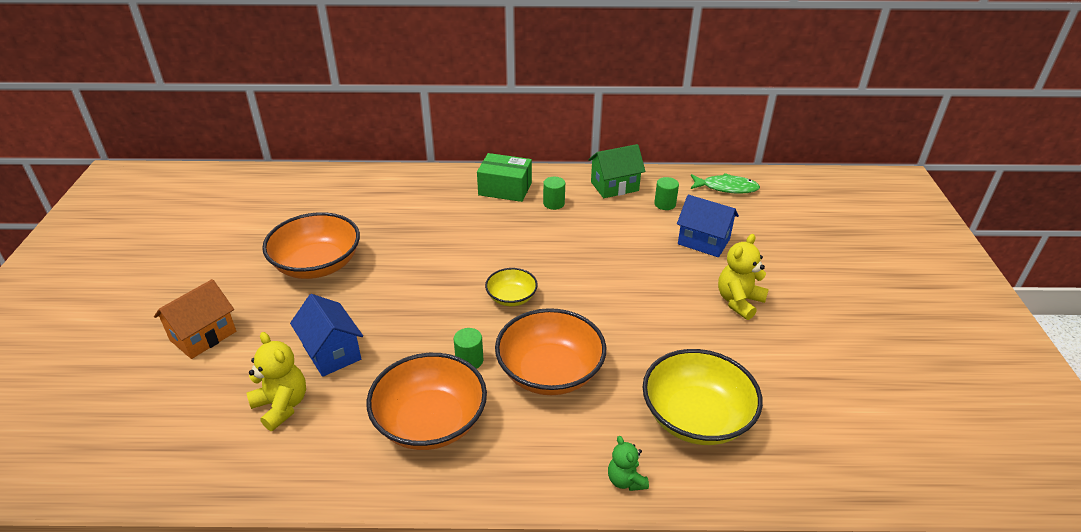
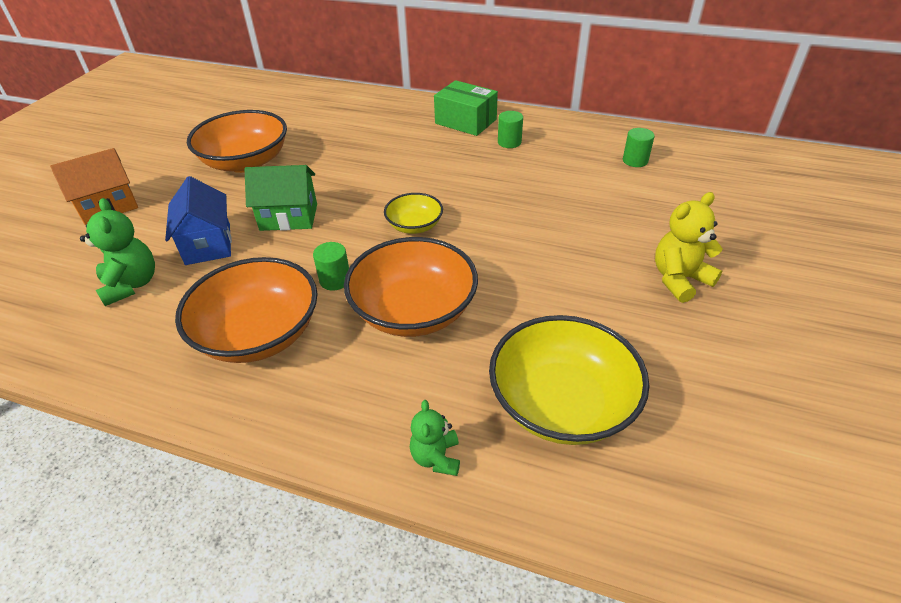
camera: 20 degrees right, 5 degrees up
yellow teddy bear [247,332,306,431] -> green teddy bear [80,198,155,306]
green house [588,144,645,198] -> green house moved to [245,165,317,231]
blue house [677,195,739,257] -> none
green fish [691,173,760,194] -> none

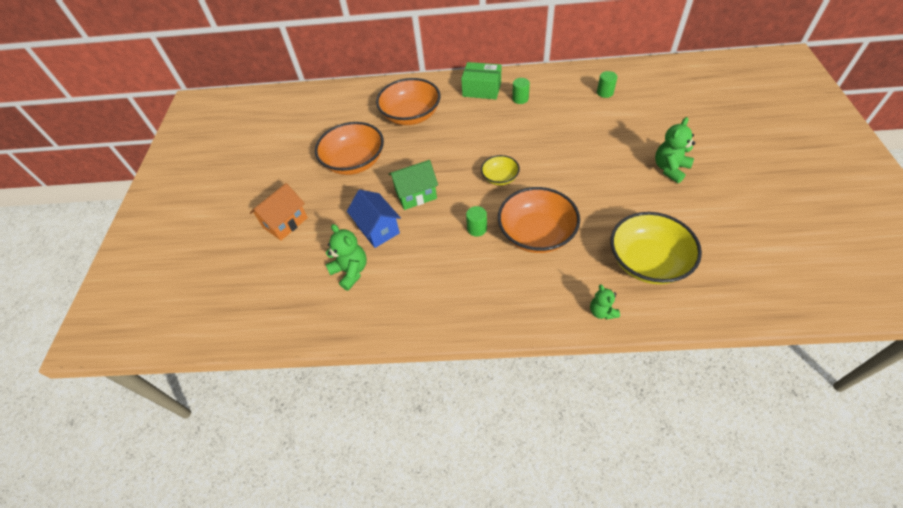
camera: 15 degrees left, 10 degrees up
orange bowl [175,257,318,363] -> orange bowl moved to [376,78,440,125]
yellow teddy bear [655,192,723,303] -> green teddy bear [655,117,695,183]

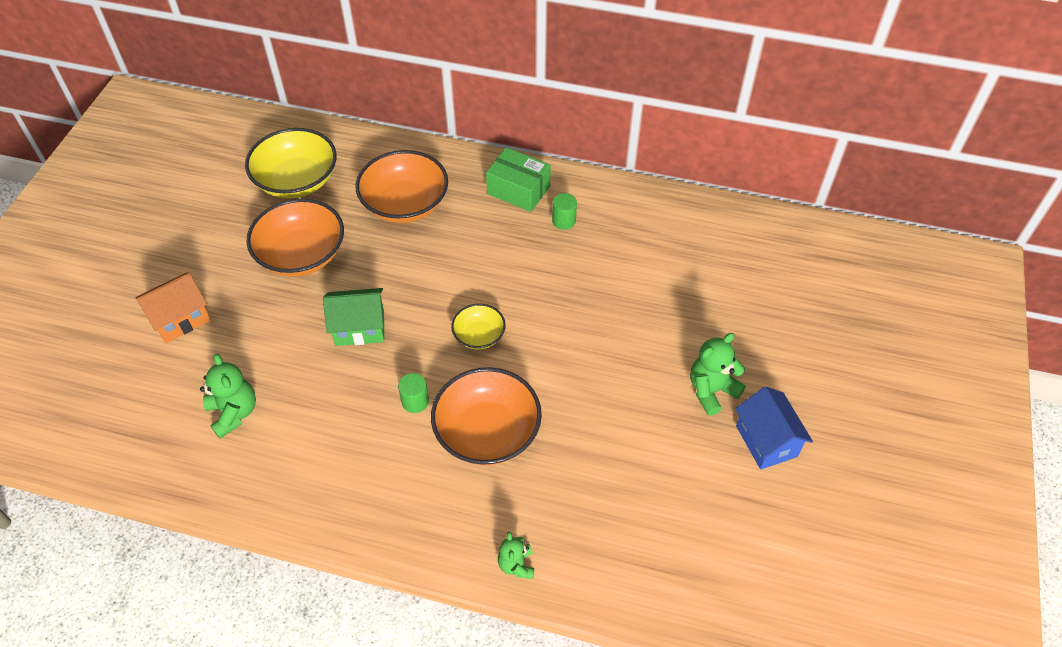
camera: 10 degrees right, 0 degrees up
blue house [347,190,401,248] -> blue house moved to [735,387,813,470]
green cylinder [597,71,617,98] -> none
yellow bowl [611,212,702,284] -> yellow bowl moved to [245,128,337,198]

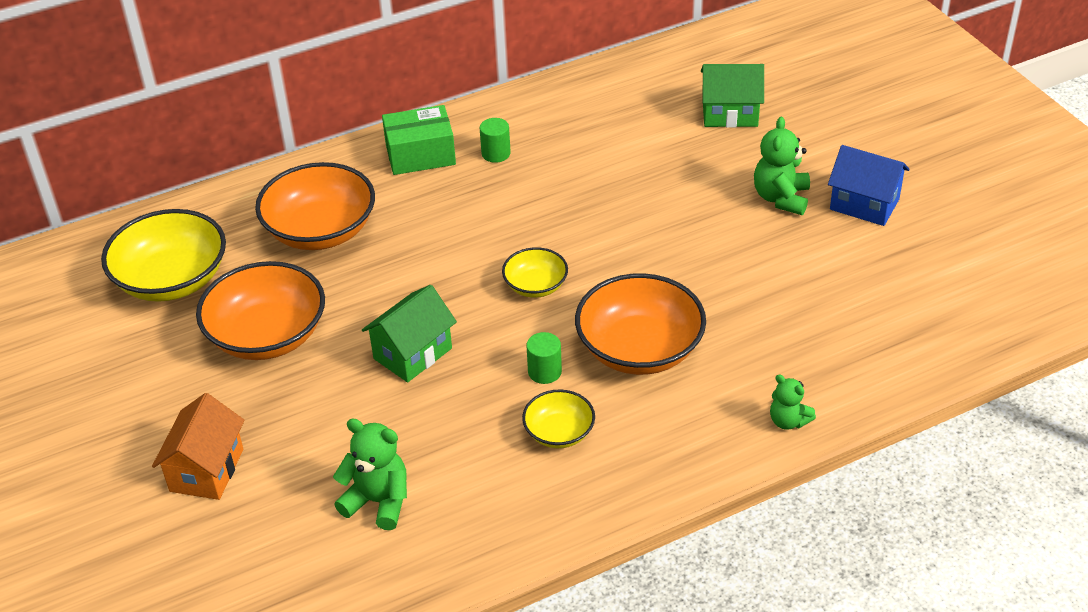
camera: 40 degrees left, 10 degrees down
none -> yellow bowl [522,390,595,448]
none -> green house [701,64,764,128]

